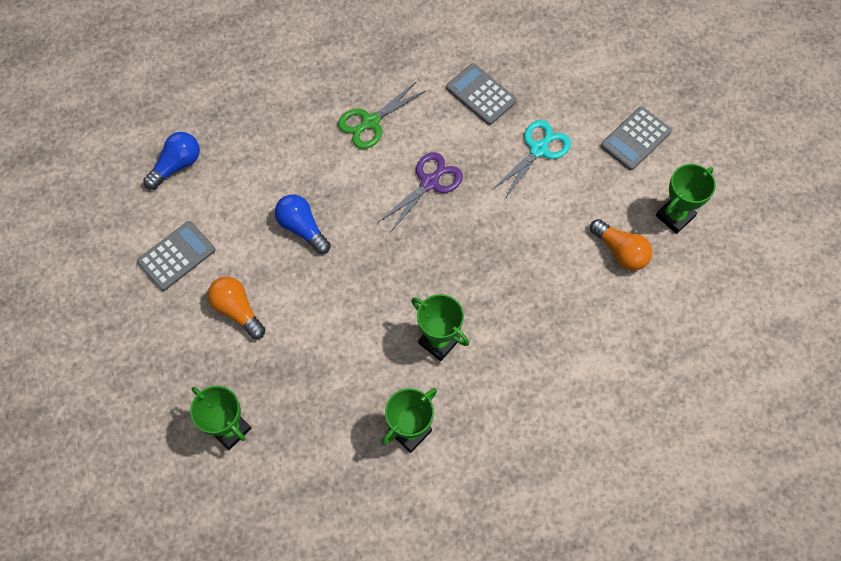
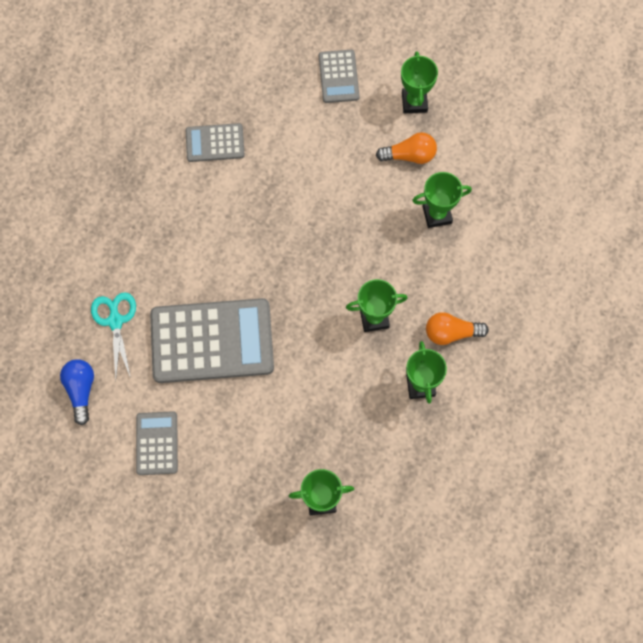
camera: 50 degrees left, 5 degrees up
orange light bulb [207,277,266,339] -> orange light bulb moved to [426,312,489,345]
blue light bulb [275,194,331,254] -> grey calculator [150,298,274,383]
green scissors [338,81,426,149] -> none
purple scissors [378,152,463,233] -> none
turquoise scissors [492,120,571,199] -> turquoise scissors moved to [91,292,136,379]
none -> green trophy [412,172,472,228]

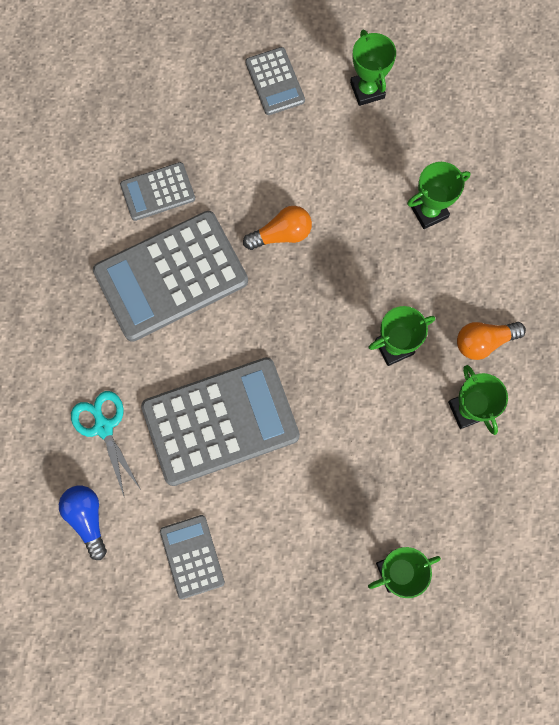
camera: 15 degrees left, 5 degrees up
orange light bulb [376,132,437,164] -> orange light bulb moved to [243,206,312,250]
none -> grey calculator [93,211,248,342]

